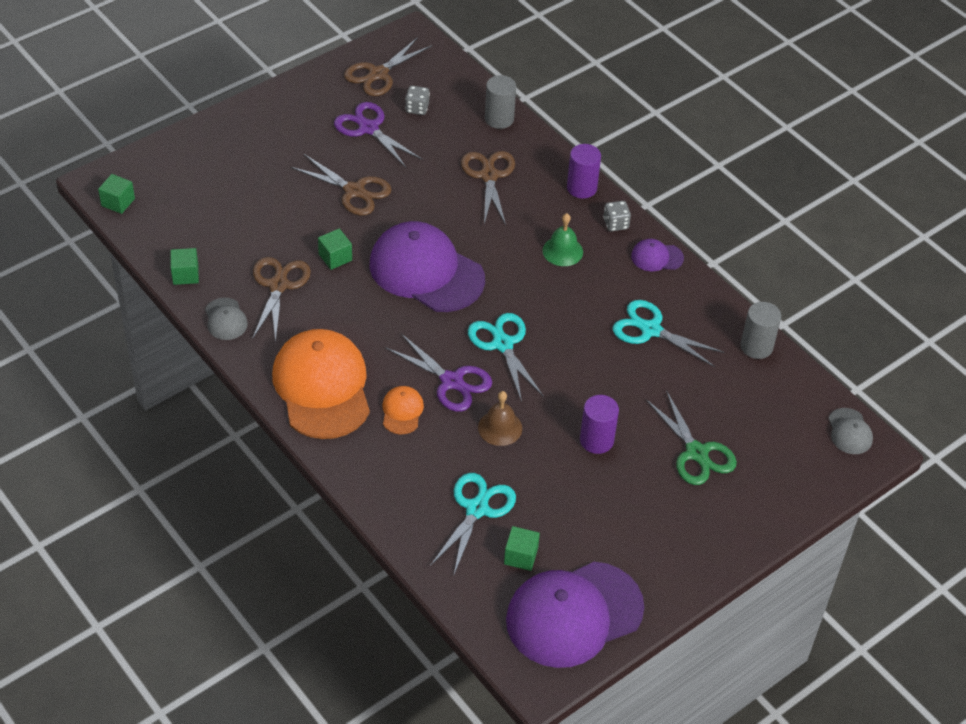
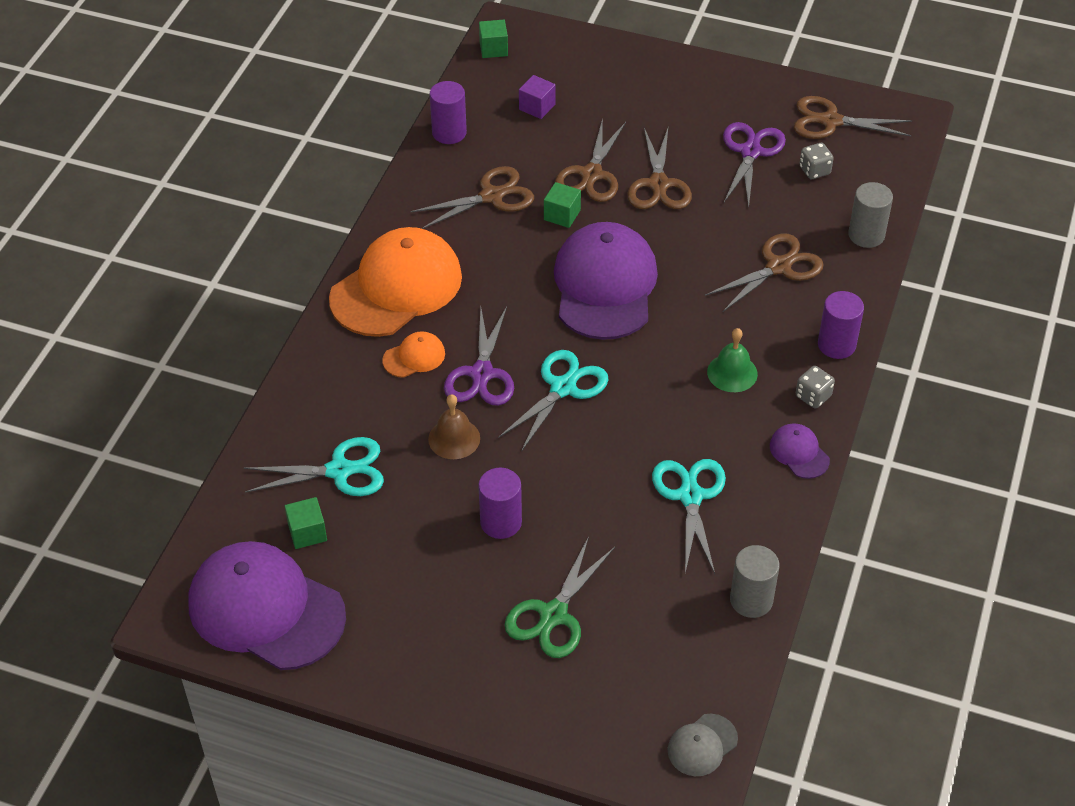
camera: 60 degrees right, 0 degrees up
green cube [170,248,199,285] -> purple cylinder [430,81,467,144]
grey cap [205,298,248,340] -> none
none -> purple cube [519,75,556,119]
none -> brown scissors [555,118,626,202]

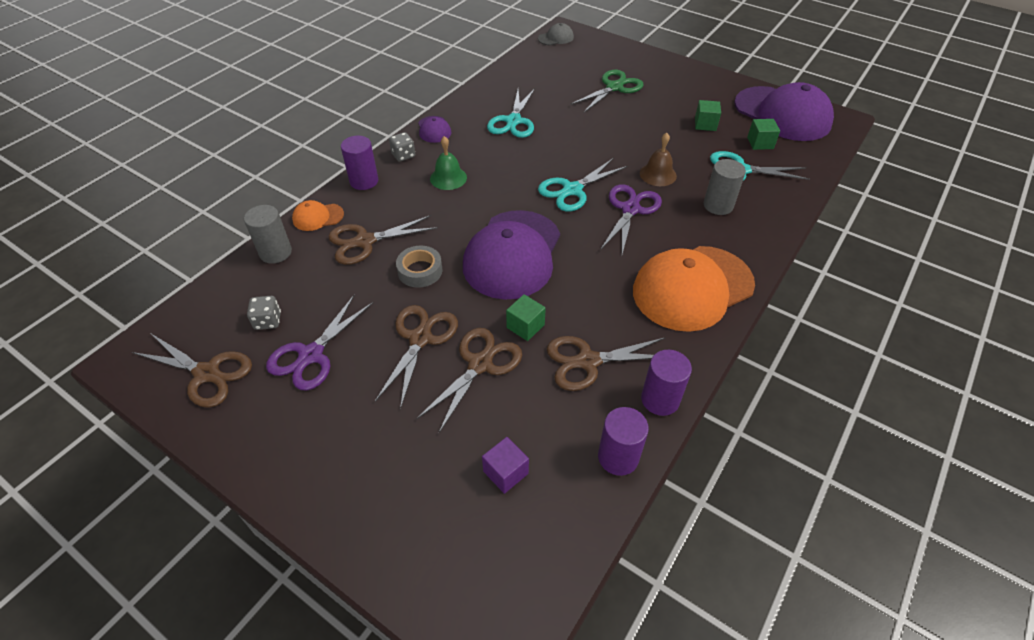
camera: 165 degrees left, 0 degrees up
orange cap [382,331,445,378] -> orange cap moved to [292,200,344,231]
purple cylinder [478,468,522,539] -> purple cylinder moved to [641,350,692,416]
green cube [479,20,508,58] -> green cube moved to [695,100,721,131]
grey cylinder [730,545,780,618] -> grey cylinder moved to [703,159,746,215]
none -> grey tape [396,246,442,288]

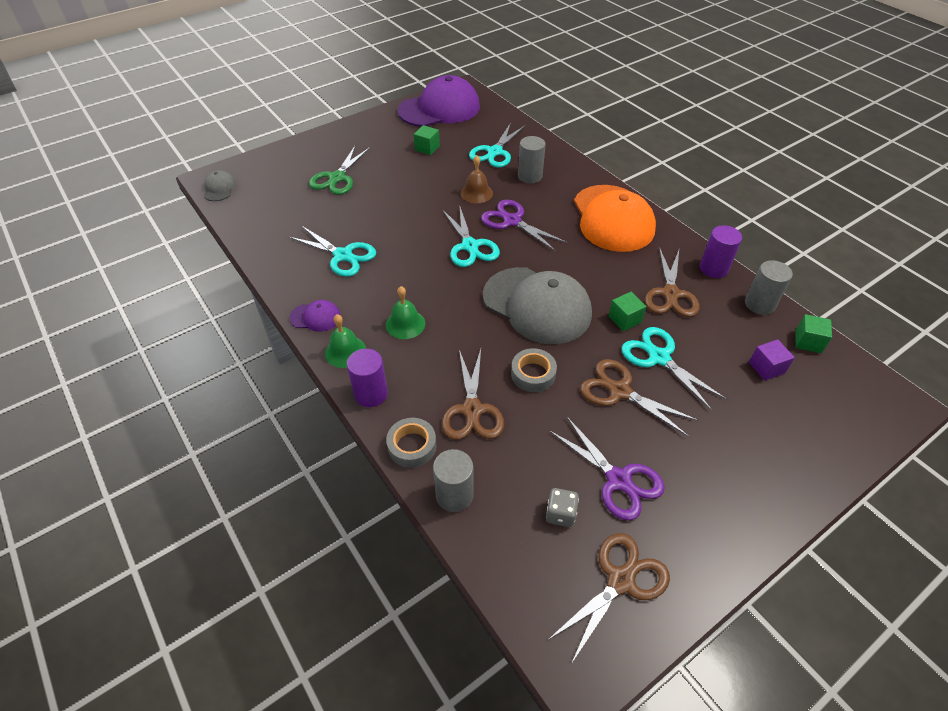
camera: 70 degrees left, 0 degrees up
orange cap [292,200,344,231] -> grey tape [386,418,436,468]
grey dice [389,132,415,162] -> green bell [325,314,366,368]
brown scissors [416,328,522,433] -> turquoise scissors [621,327,727,411]
purple cap [463,210,560,299] -> grey cap [483,267,592,344]
green scissors [570,70,644,112] -> green scissors turned 135 degrees counterclockwise [309,145,370,195]
purple cylinder [598,407,649,476] -> grey cylinder [745,260,793,315]
green cube [747,119,780,150] -> green cube moved to [796,314,832,353]

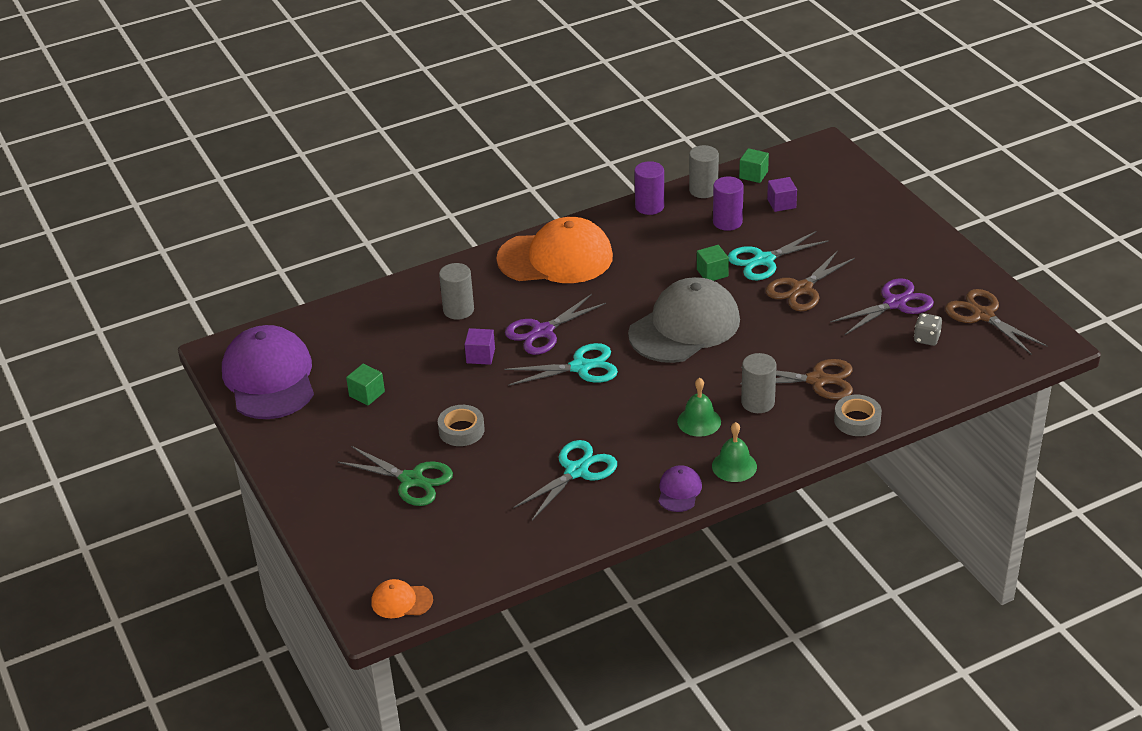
camera: 80 degrees left, 10 degrees down
grey cap [204,170,236,201] -> orange cap [371,579,433,618]
purple cylinder [347,348,388,407] -> purple cylinder moved to [713,176,744,231]
grey cylinder [433,449,473,512] -> grey cylinder moved to [741,353,777,413]
brown bell [460,155,493,203] -> purple cube [465,328,495,365]
turquoise scissors [469,123,525,167] -> none
grey tape [511,348,557,392] -> grey tape moved to [438,405,485,446]
brown scissors [645,247,700,317] -> none

